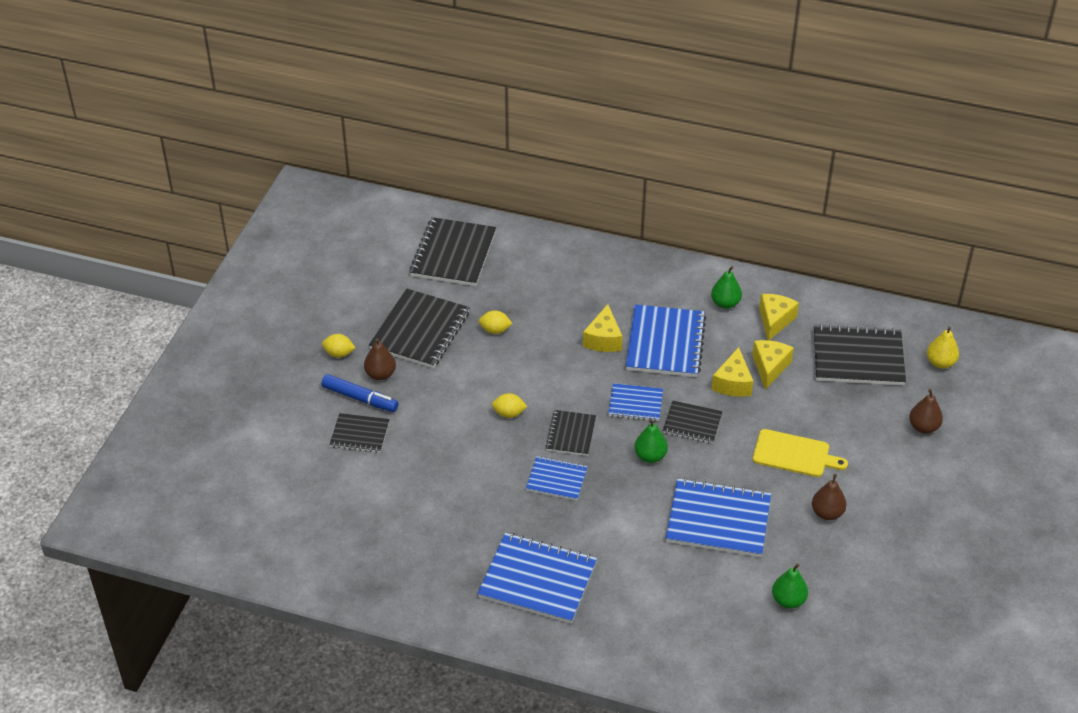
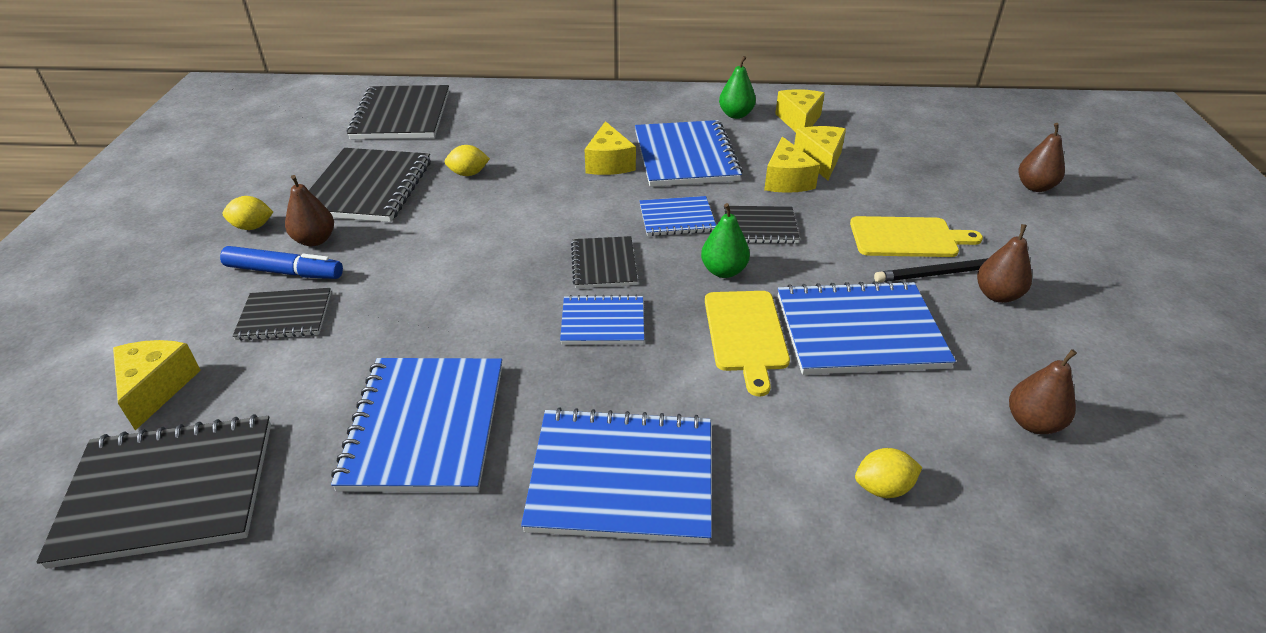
camera: 15 degrees left, 5 degrees down
yellow lemon [492,393,527,418] -> yellow lemon moved to [855,448,922,498]
green pear [772,563,808,609] -> brown pear [1009,349,1077,434]
black notebook [814,324,906,385] -> black notebook moved to [37,414,271,569]
yellow pear [927,326,959,369] -> none
none -> yellow cheese [113,340,201,430]
none -> blue notebook [331,358,502,492]
none -> yellow cutting board [705,291,790,397]
none -> black pencil [874,258,988,283]

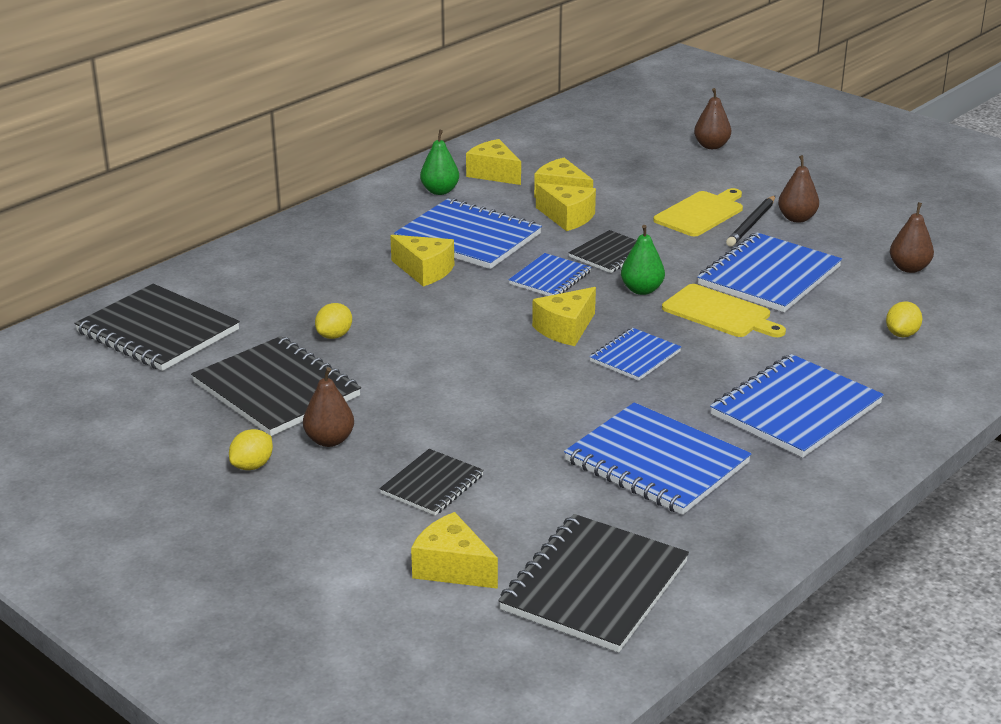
camera: 50 degrees left, 10 degrees down
blue marker [220,246,343,279] -> none
black notebook [571,236,638,288] -> yellow cheese [532,287,596,346]

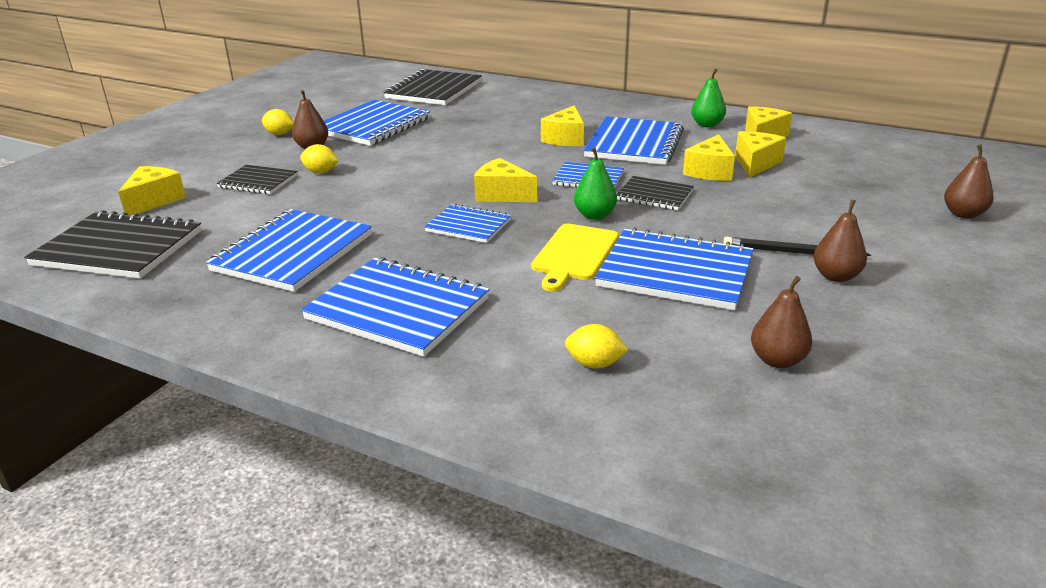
camera: 75 degrees right, 0 degrees up
black notebook [191,336,361,436] -> blue notebook [324,100,430,146]
yellow lemon [315,303,352,339] -> yellow lemon moved to [300,144,338,173]
yellow cutting board [653,188,743,236] -> none

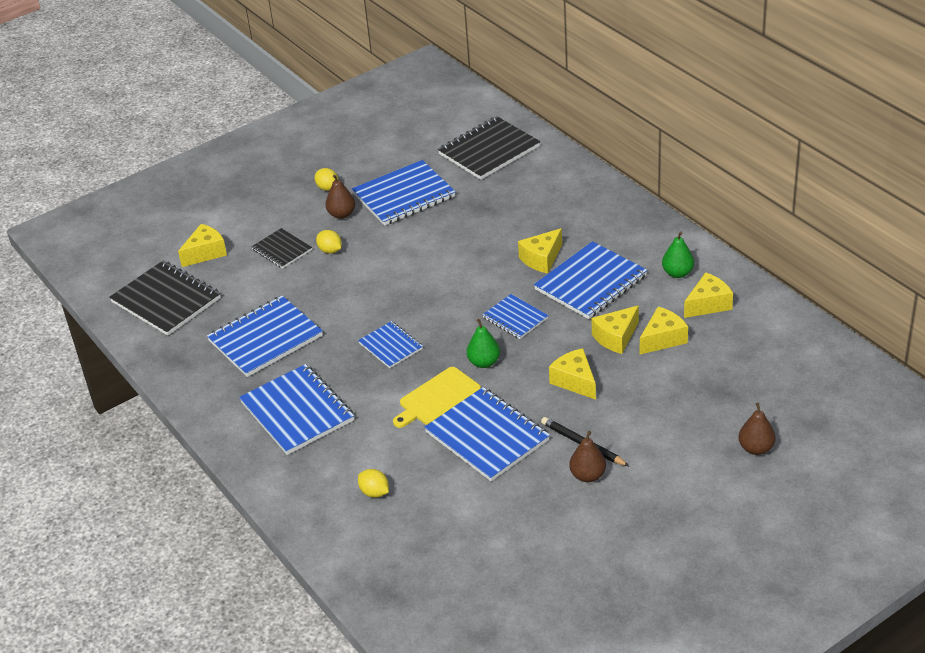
camera: 30 degrees right, 10 degrees up
yellow cheese [474,158,537,202] -> yellow cheese moved to [549,348,596,400]
black notebook [617,176,694,210] -> none
brown pear [751,276,812,368] -> none

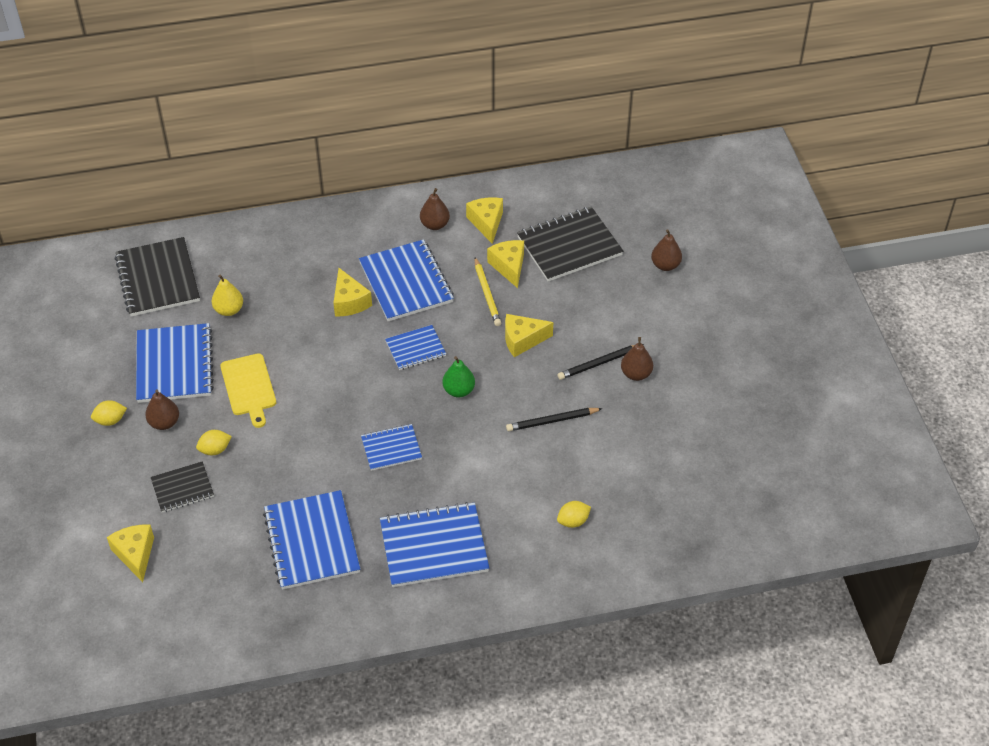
camera: 70 degrees left, 10 degrees up
black notebook [109,261,221,335] -> black notebook moved to [517,207,623,282]
yellow cutting board [393,367,481,428] -> yellow cutting board moved to [220,353,276,428]
blue notebook [424,387,550,481] -> black pencil [506,408,603,431]
yellow cheese [592,305,639,354] -> yellow pencil [475,257,501,326]
green pear [662,231,694,278] -> brown pear [420,188,450,230]
none -> yellow pear [211,275,243,316]

